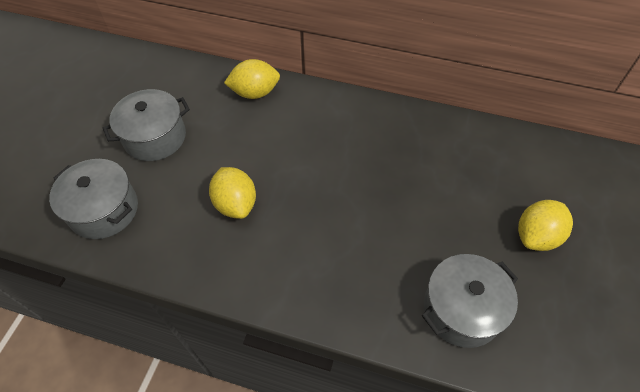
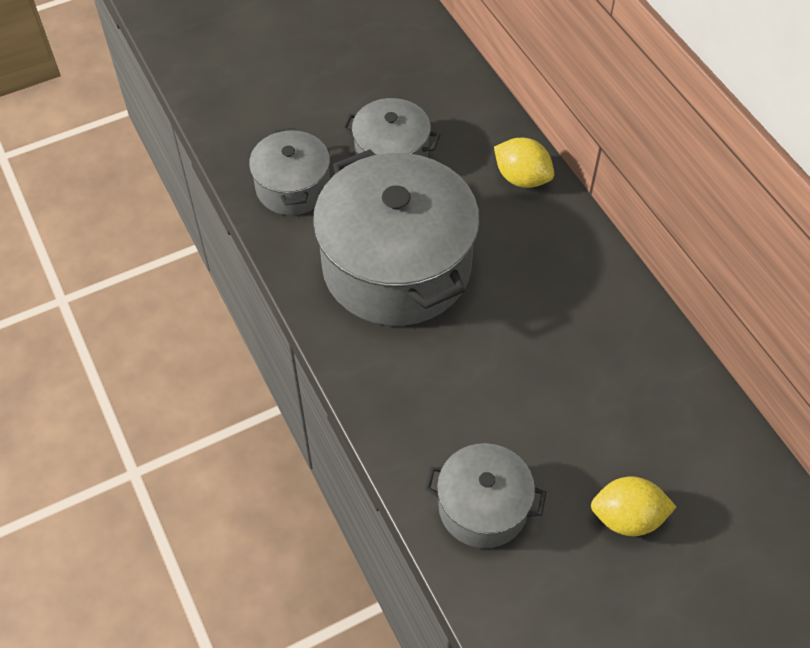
camera: 45 degrees right, 0 degrees up
yellow lemon [209,167,256,219] -> grey pot [313,149,480,326]

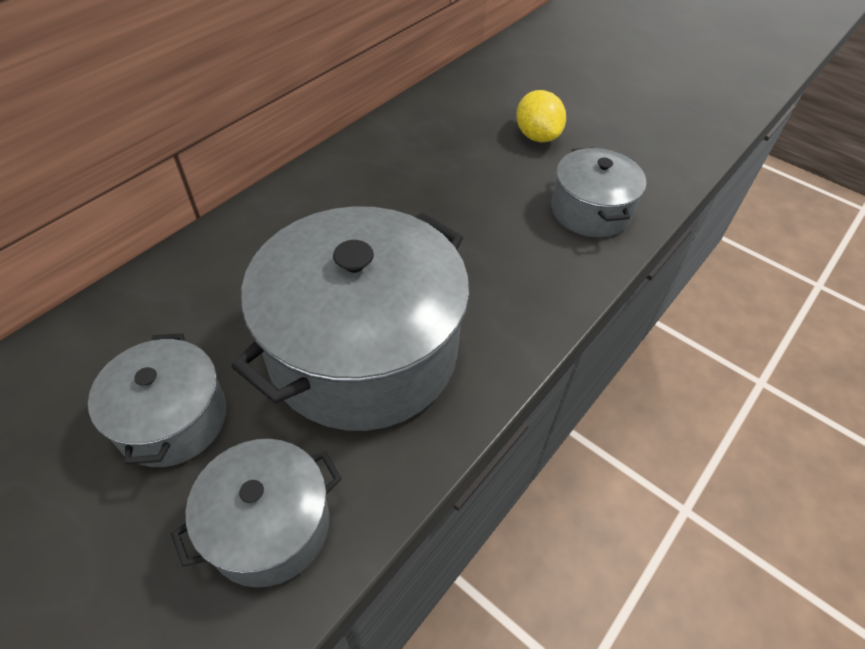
camera: 115 degrees left, 5 degrees down
yellow lemon [494,138,554,188] -> none

